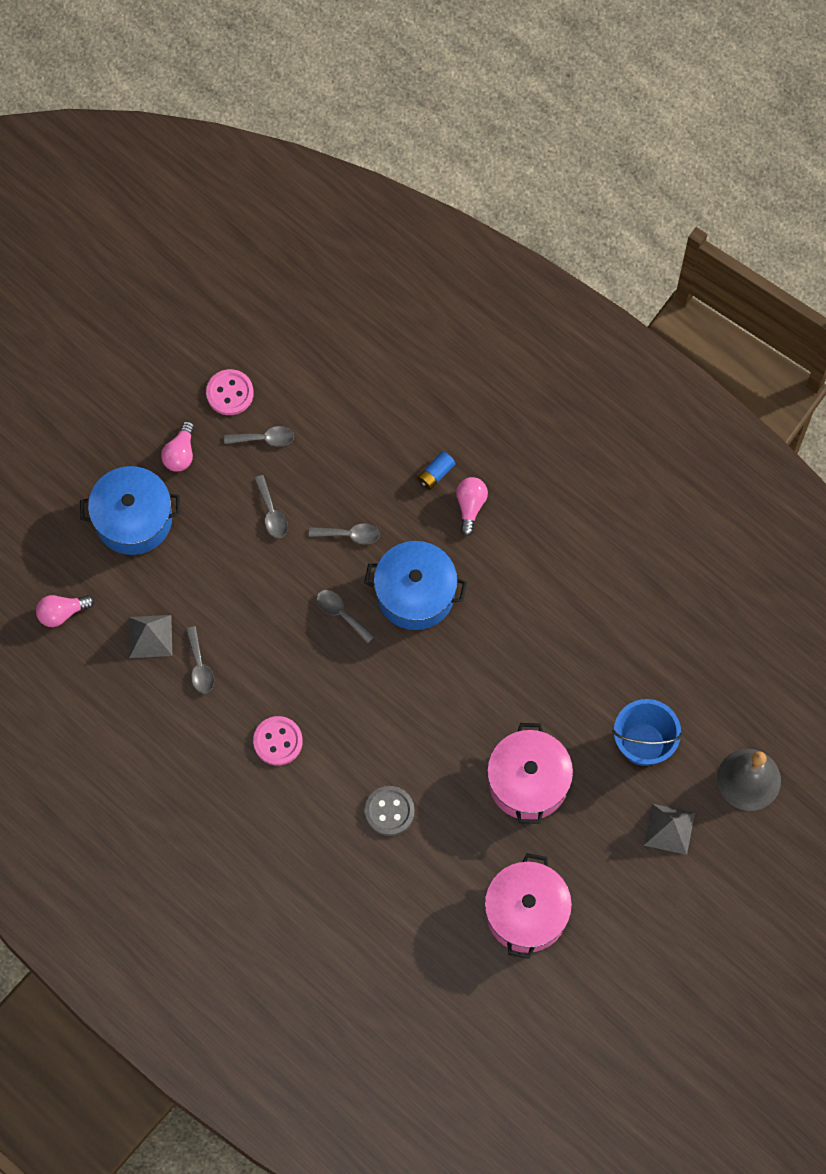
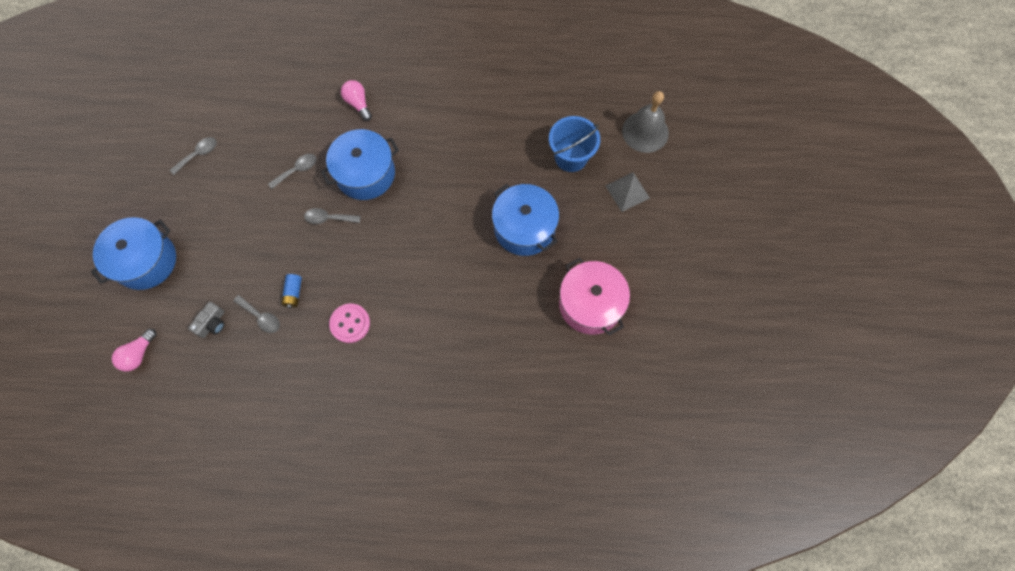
camera: 40 degrees left, 0 degrees up
grey pyramid [128,615,172,658] -> grey camera [188,302,225,338]
pink light bulb [161,421,195,472] -> none
pink button [206,369,254,415] -> none
grey spoon [254,475,288,538] -> none
grey button [365,786,414,836] -> none
blue battery [417,451,455,490] -> blue battery moved to [281,274,302,308]
pink pot [487,723,573,824] -> blue pot [492,184,559,256]

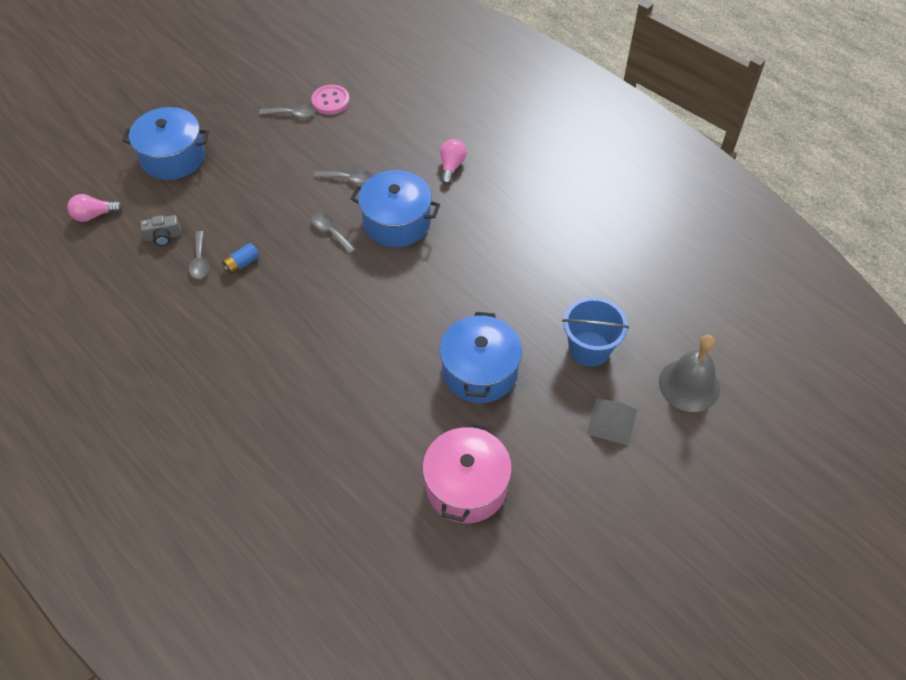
camera: 45 degrees right, 15 degrees down
pink button [329,303,370,343] -> pink button moved to [311,85,350,115]

